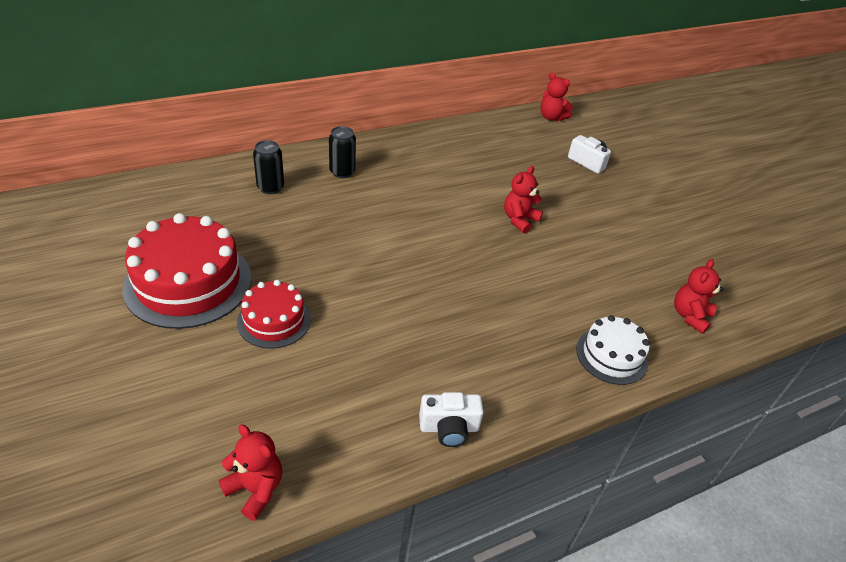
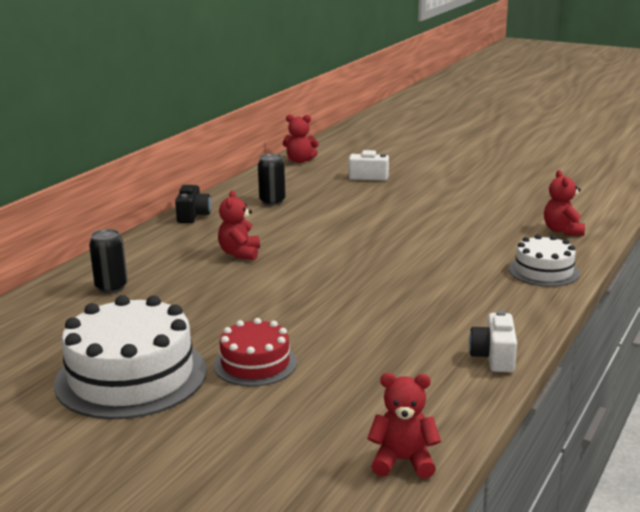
camera: 30 degrees left, 20 degrees down
red cake [122,213,251,329] -> white cake [54,295,207,419]
black can [329,126,356,178] -> black can moved to [258,154,286,206]
white camera [419,392,484,447] -> white camera turned 135 degrees clockwise [469,311,517,372]
red teddy bear [504,166,543,233] -> red teddy bear moved to [218,190,260,260]
none -> black camera [175,185,211,223]

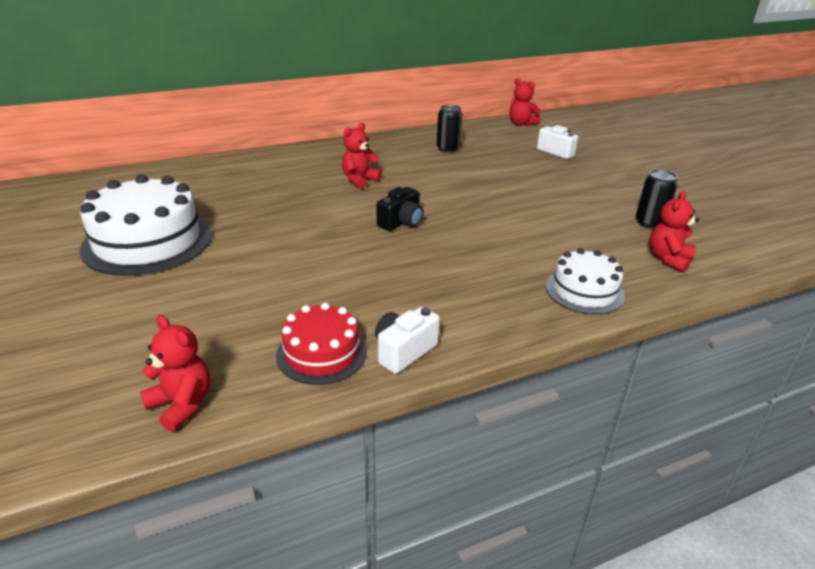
camera: 35 degrees right, 10 degrees up
black can [89,229,128,293] -> black can moved to [636,170,678,229]
black camera [175,185,211,223] -> black camera moved to [377,187,424,231]
red cake [214,318,297,386] -> red cake moved to [276,303,367,385]

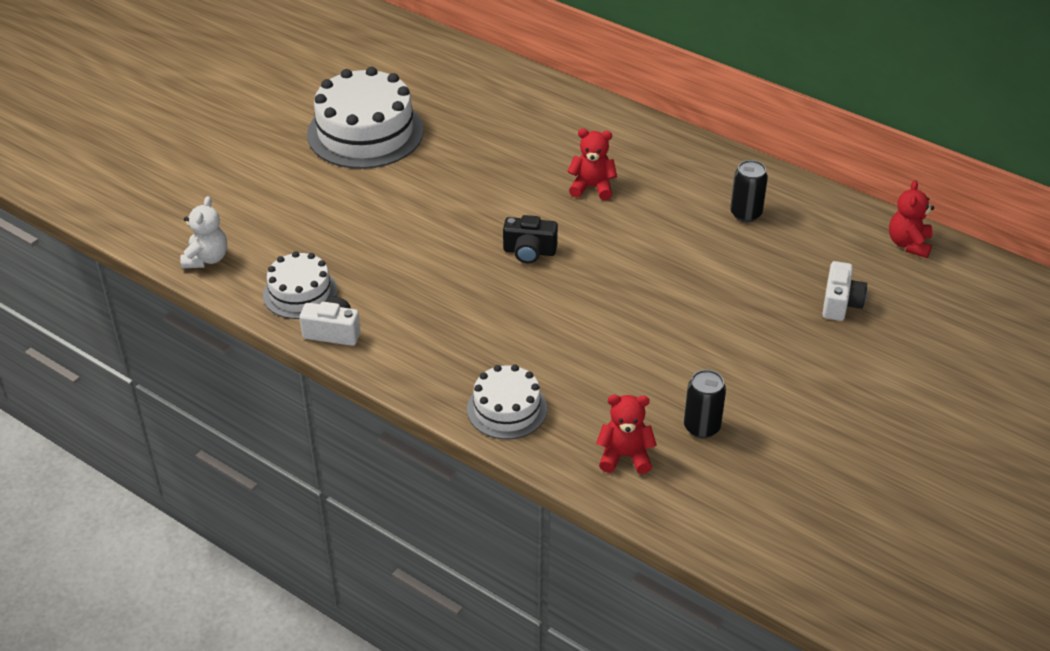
camera: 60 degrees right, 10 degrees up
red teddy bear [140,315,210,432] -> white teddy bear [180,196,227,268]
red cake [276,303,367,385] -> white cake [263,251,338,319]

